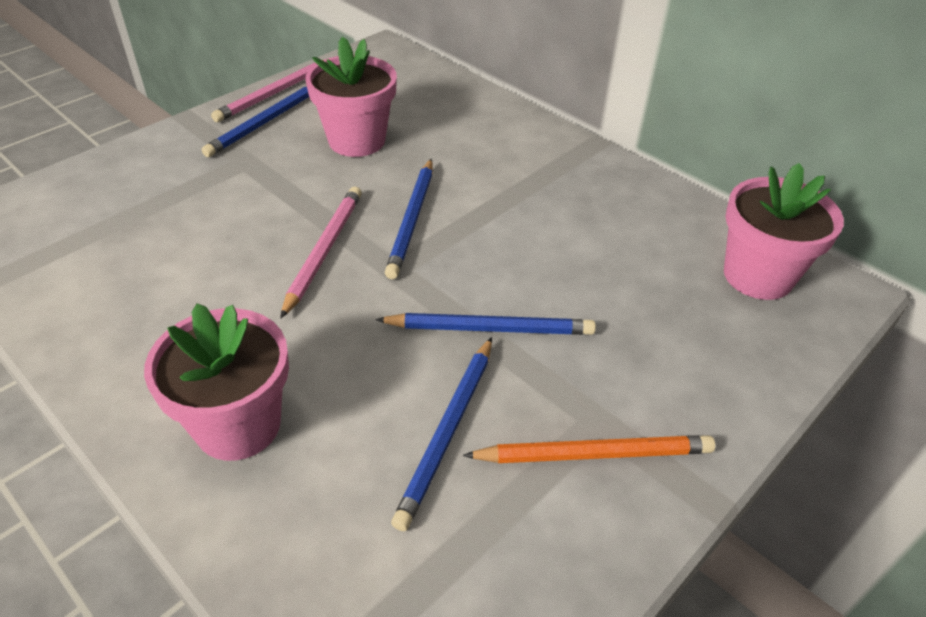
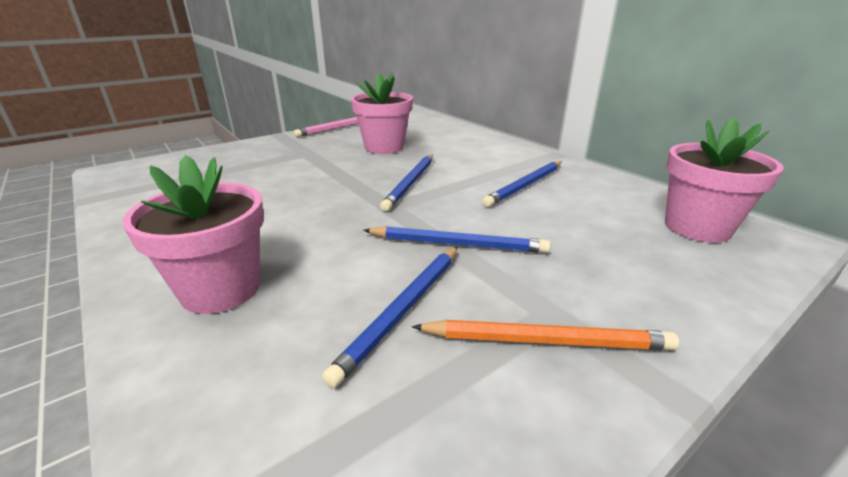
camera: 10 degrees right, 15 degrees down
blue pencil [202,86,309,157] -> blue pencil moved to [482,161,562,207]
pink pencil [280,187,362,319] -> none

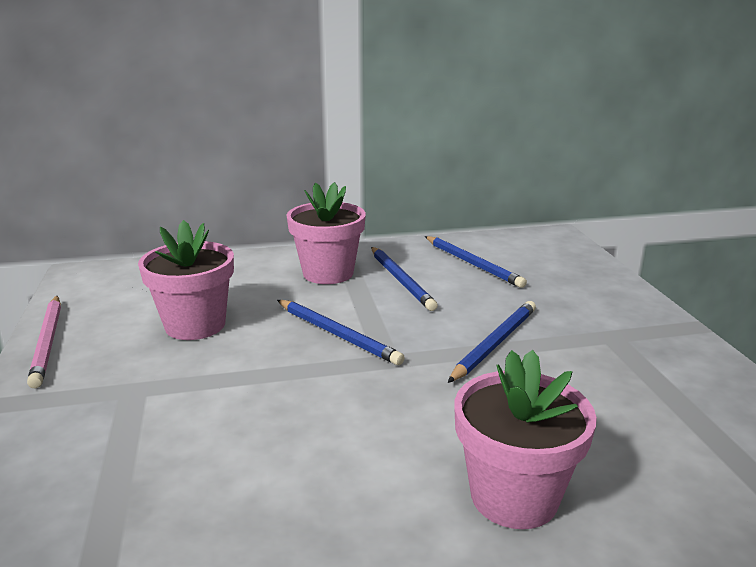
camera: 65 degrees left, 5 degrees down
blue pencil [322,247,457,388] -> blue pencil moved to [425,236,527,288]
orange pencil [412,320,679,350] -> none
pink flower pot [665,118,784,243] -> pink flower pot moved to [286,182,366,284]

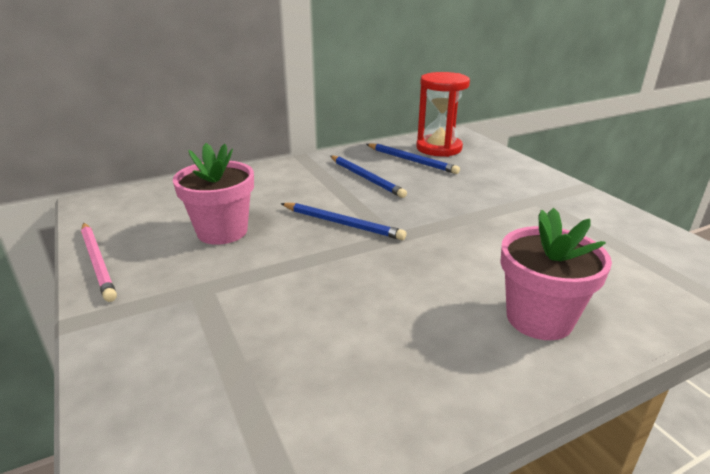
camera: 15 degrees left, 5 degrees up
pink flower pot [286,182,366,284] -> none
blue pencil [448,301,536,383] -> none
none -> red hourglass [416,72,470,157]

